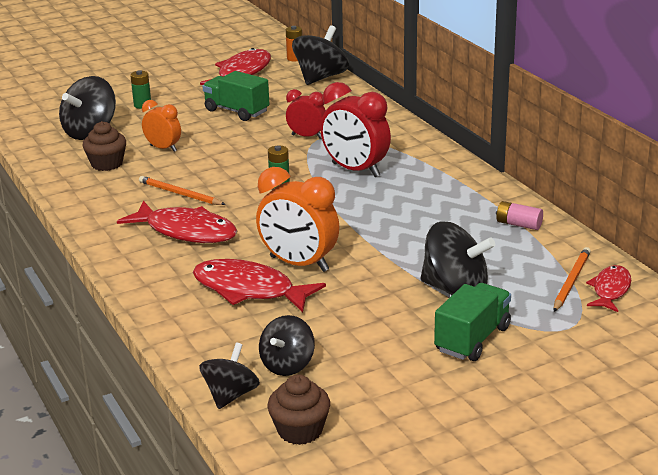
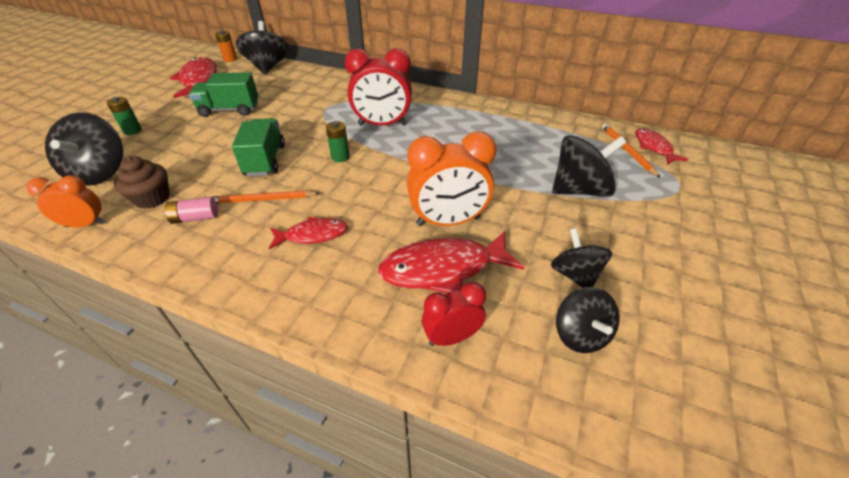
camera: 40 degrees left, 15 degrees up
red fish [117,201,237,243] -> red fish [269,217,348,249], size x0.59
orange clock [142,100,181,152] -> orange clock moved to [27,175,105,227]
black spinning top [199,342,260,409] -> black spinning top moved to [551,228,612,288]
brown cupcake [268,374,330,445] -> none
red clock [286,89,326,139] -> red clock moved to [422,282,486,346]
green truck [434,283,511,361] -> green truck moved to [232,118,285,176]
pink battery [496,201,543,230] -> pink battery moved to [165,197,218,224]

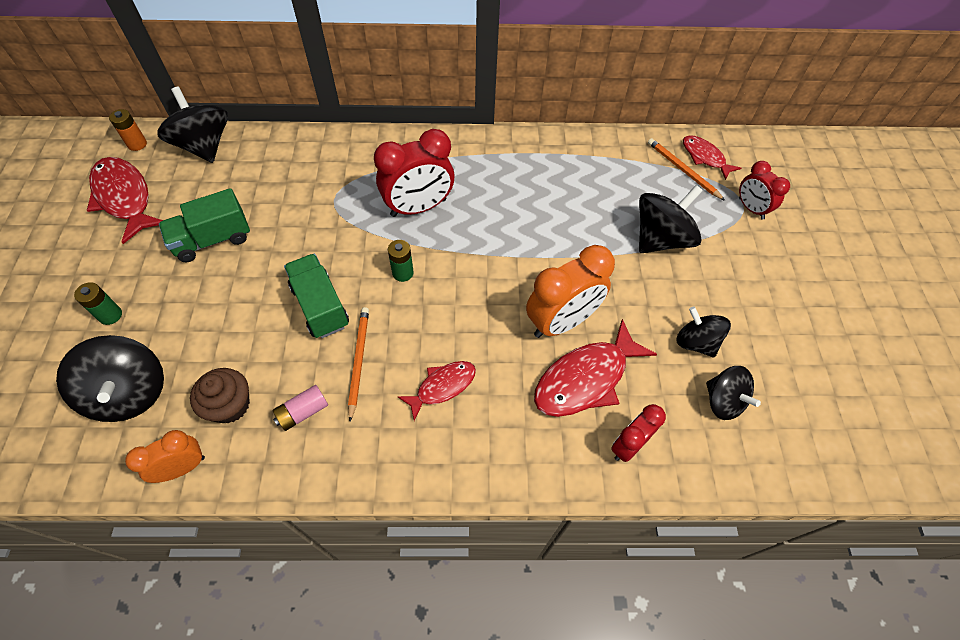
camera: 25 degrees left, 15 degrees up
orange pencil [211,191,320,203] -> orange pencil turned 120 degrees clockwise [348,307,369,422]
none -> red clock [739,161,790,220]

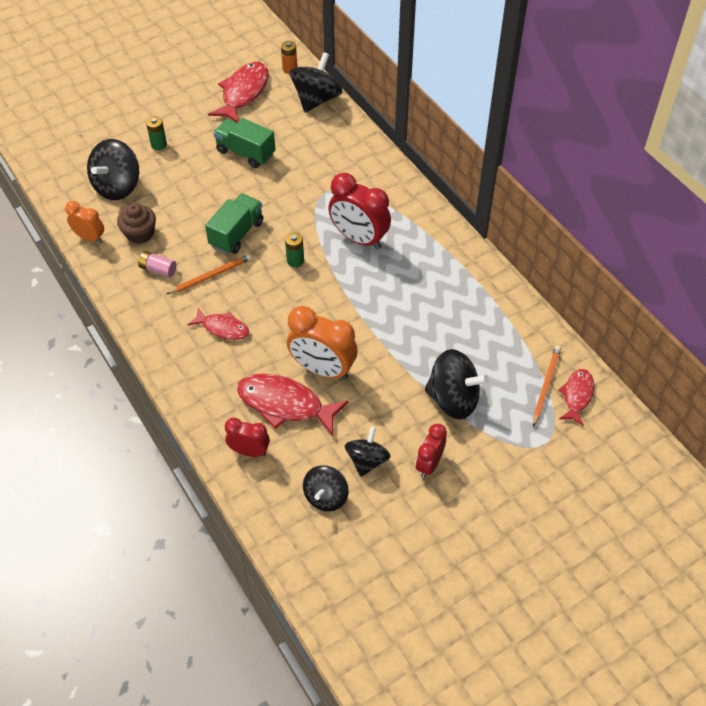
camera: 60 degrees right, 5 degrees down
red clock [739,161,790,220] -> red clock moved to [416,424,447,478]

